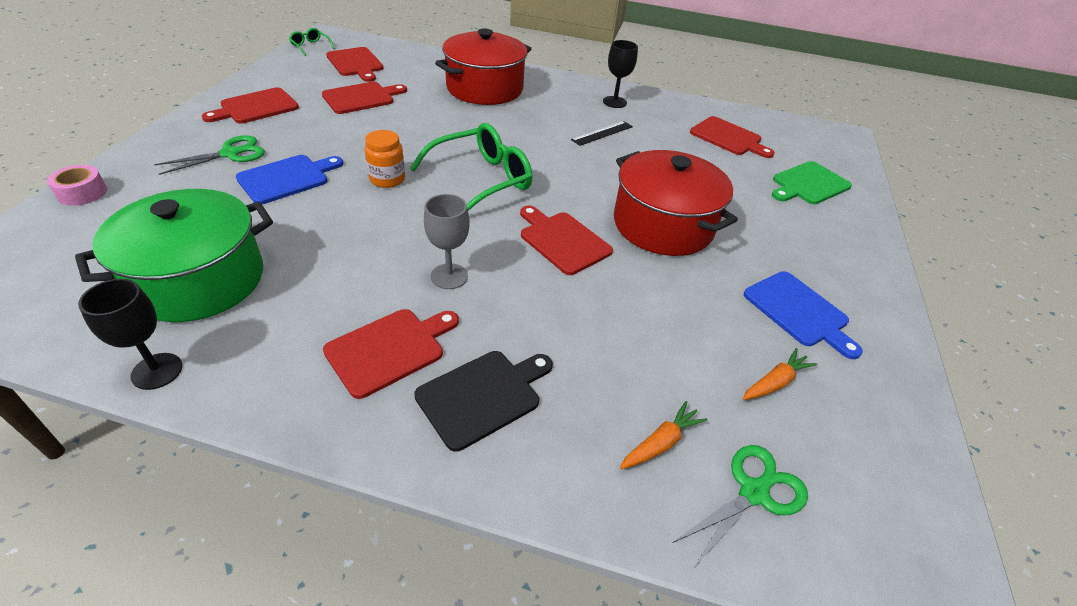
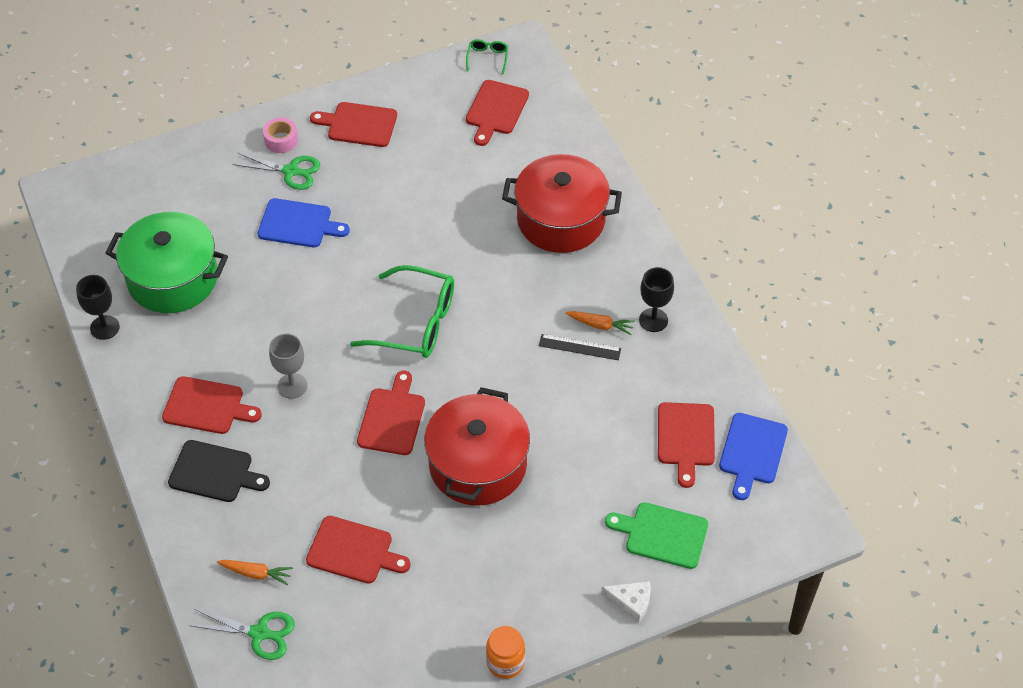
camera: 55 degrees right, 10 degrees up
pink tape [47,165,107,206] -> pink tape moved to [263,117,298,153]
red cutting board [322,82,407,114] -> red cutting board moved to [306,516,411,583]
orange jar [365,130,405,188] -> orange jar moved to [486,626,525,679]
orange carrot [743,348,817,400] -> orange carrot moved to [566,311,635,335]
blue cutting board [744,271,863,359] -> blue cutting board moved to [719,413,788,500]
none -> white cheese [601,581,651,623]

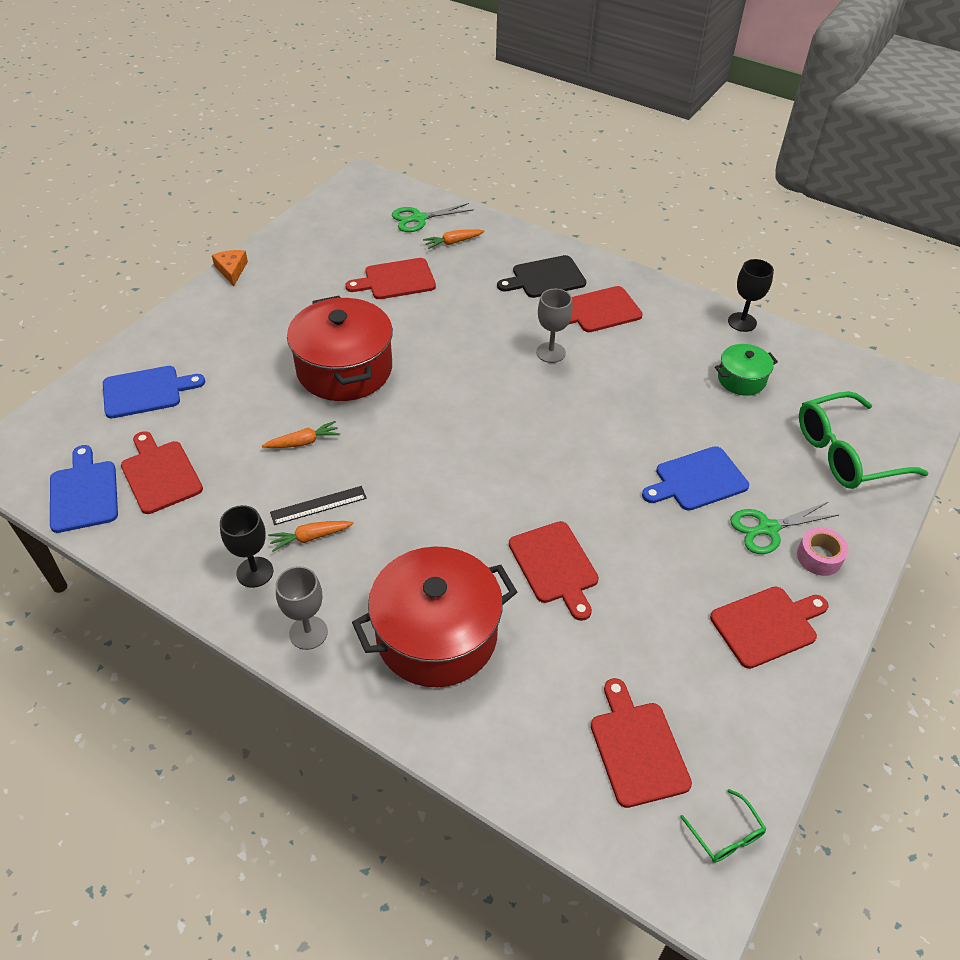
camera: 145 degrees right, 5 degrees down
green pot [105,212,228,313] -> green pot [715,344,778,396], size x0.50
green glasses [350,265,454,358] -> green glasses moved to [799,391,928,489]
red cutting board [357,371,425,455] -> red cutting board moved to [509,521,599,621]
orange jar [486,626,525,679] -> orange cheese [212,250,248,286]
white cheese [601,581,651,623] -> none
green cutting board [605,502,708,569] -> blue cutting board [103,366,205,418]
none -> orange carrot [262,421,340,448]
none -> grey goblet [276,566,328,650]

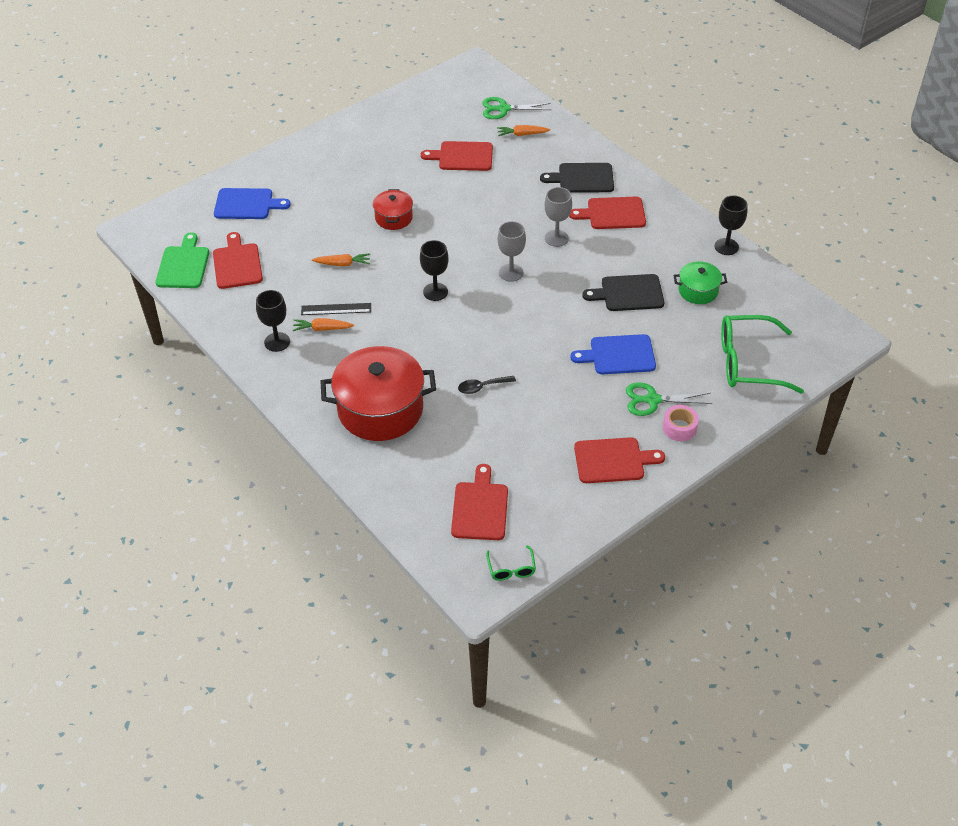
camera: 20 degrees right, 0 degrees up
blue cutting board [50,445,118,533] -> green cutting board [156,232,209,288]
orange cheese [212,250,248,286] -> none
grey goblet [276,566,328,650] -> grey goblet moved to [498,221,526,282]
red pot [287,296,393,401] -> red pot [373,189,413,230], size x0.50
red cutting board [509,521,599,621] -> black spoon [458,376,516,394]
none -> black goblet [420,240,449,301]
none -> black cutting board [582,274,664,311]

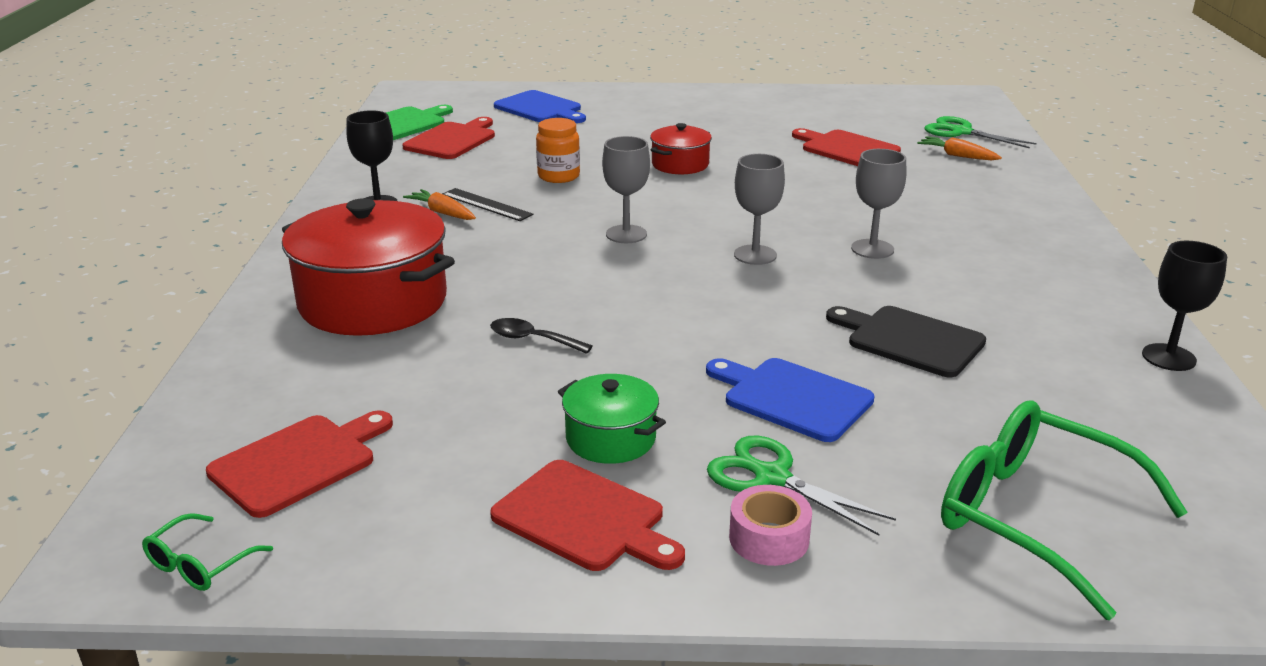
camera: 40 degrees right, 20 degrees down
orange carrot [312,254,370,266] -> orange jar [536,118,580,183]
black goblet [420,240,449,301] -> grey goblet [602,136,650,243]
black cutting board [540,163,614,193] -> none
red cutting board [569,197,646,229] -> none
green pot [674,261,727,304] -> green pot moved to [558,374,666,464]

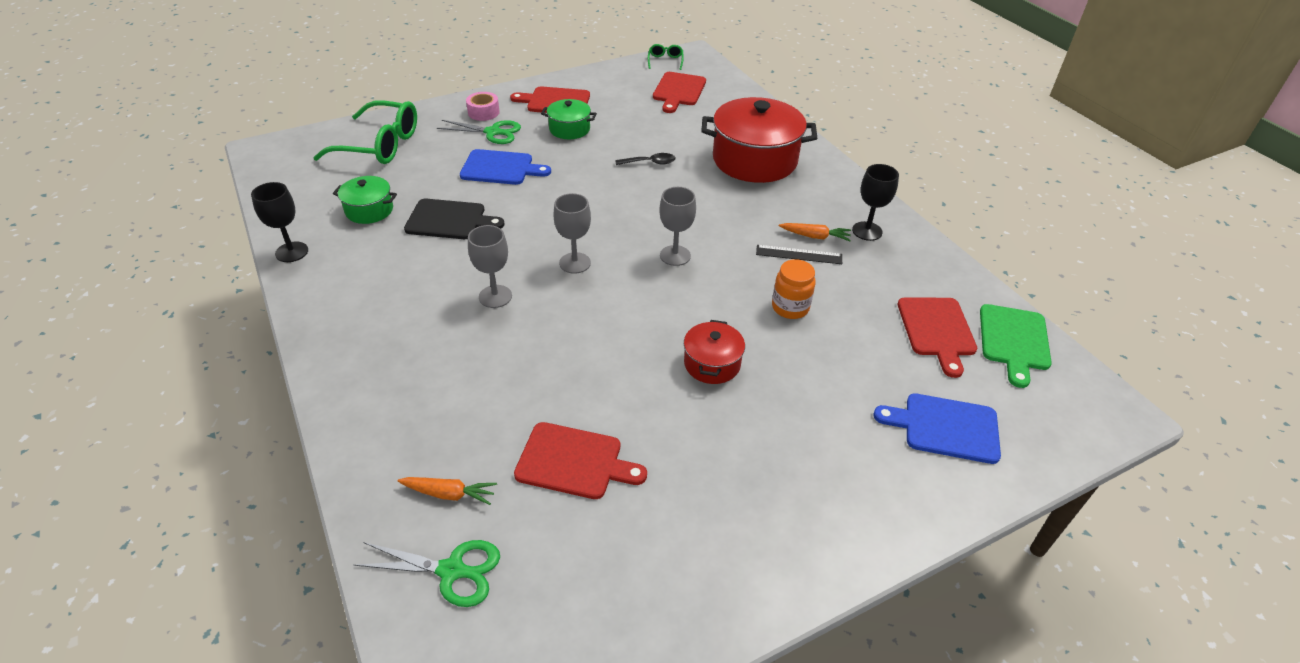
camera: 150 degrees right, 15 degrees up
none -> green pot [333,176,397,224]

